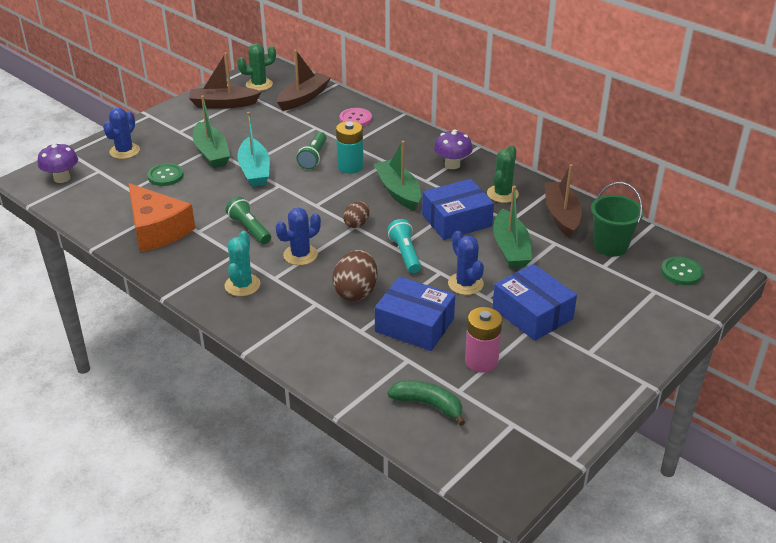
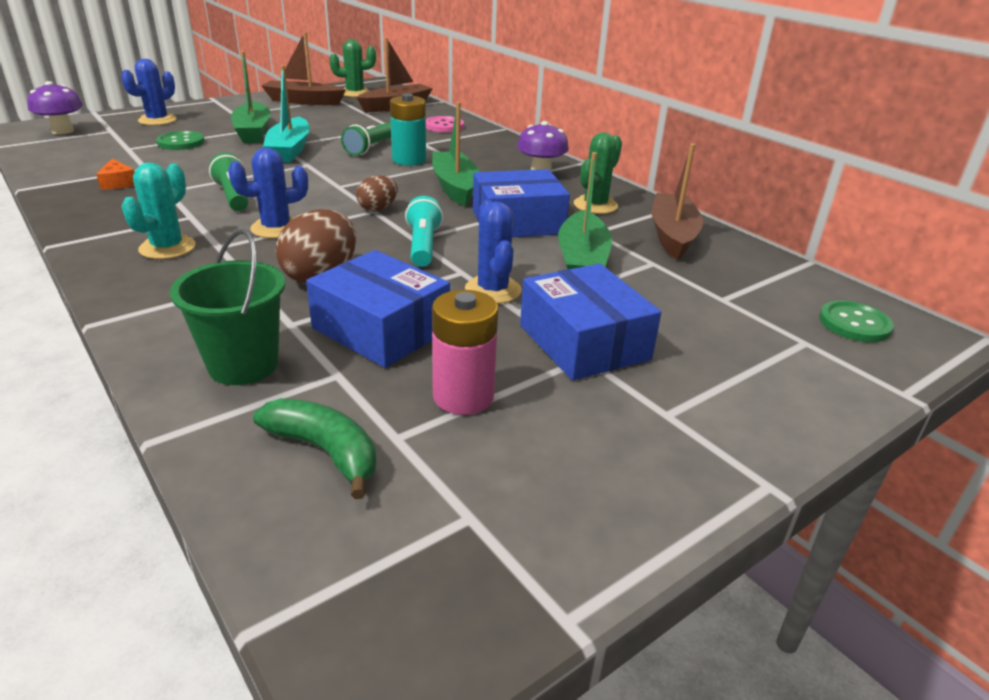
camera: 10 degrees right, 5 degrees down
orange cheese [128,183,195,252] -> orange cheese [96,159,135,190], size x0.41
green bucket [591,182,644,257] -> green bucket moved to [170,229,285,385]

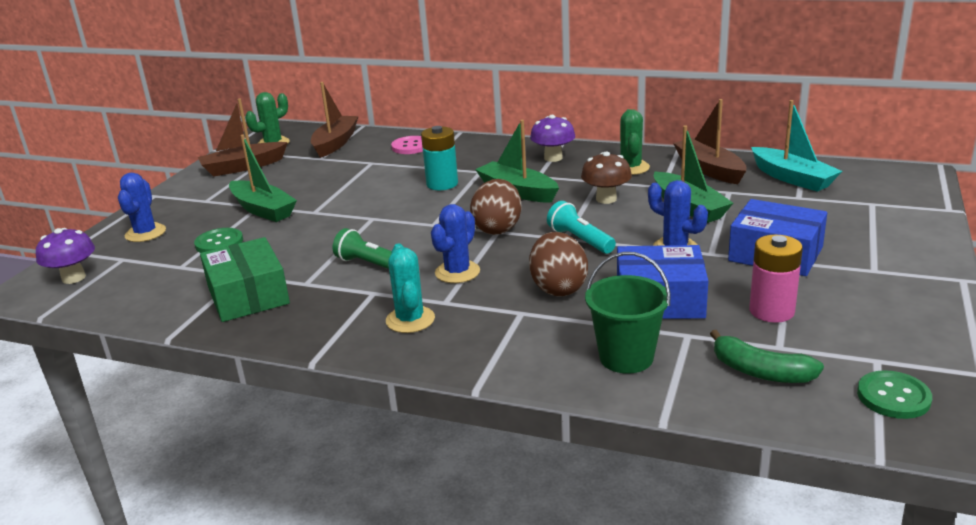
camera: 30 degrees left, 5 degrees down
orange cheese [96,159,135,190] -> green box [200,237,290,322]
green banana [253,398,377,499] -> green banana turned 150 degrees counterclockwise [710,330,824,383]
turquoise boat [263,65,310,163] -> turquoise boat moved to [751,100,842,192]
green flashlight [341,123,391,156] -> none
brown egg [356,175,398,211] -> brown egg [470,179,522,235], size x1.68
blue box [473,169,570,237] -> brown mushroom [581,152,632,204]
green button [819,300,894,342] -> green button moved to [857,370,932,419]

